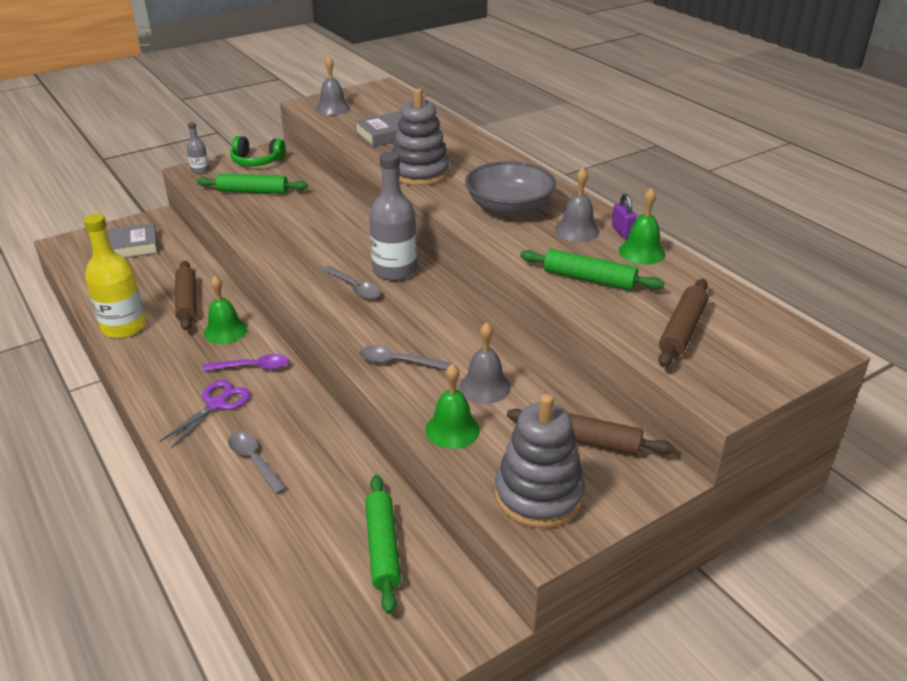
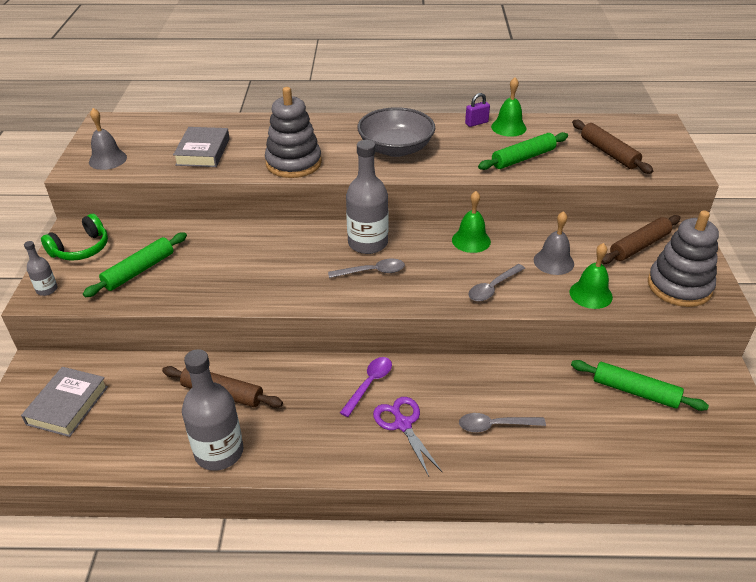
camera: 55 degrees left, 5 degrees up
yellow bottle [83,214,146,338] -> grey bottle [182,349,243,471]
green bell [204,276,247,344] -> green bell moved to [452,191,491,253]
grey bell [555,168,599,242] -> none
purple padlock [612,193,637,239] -> purple padlock turned 45 degrees counterclockwise [465,93,490,127]

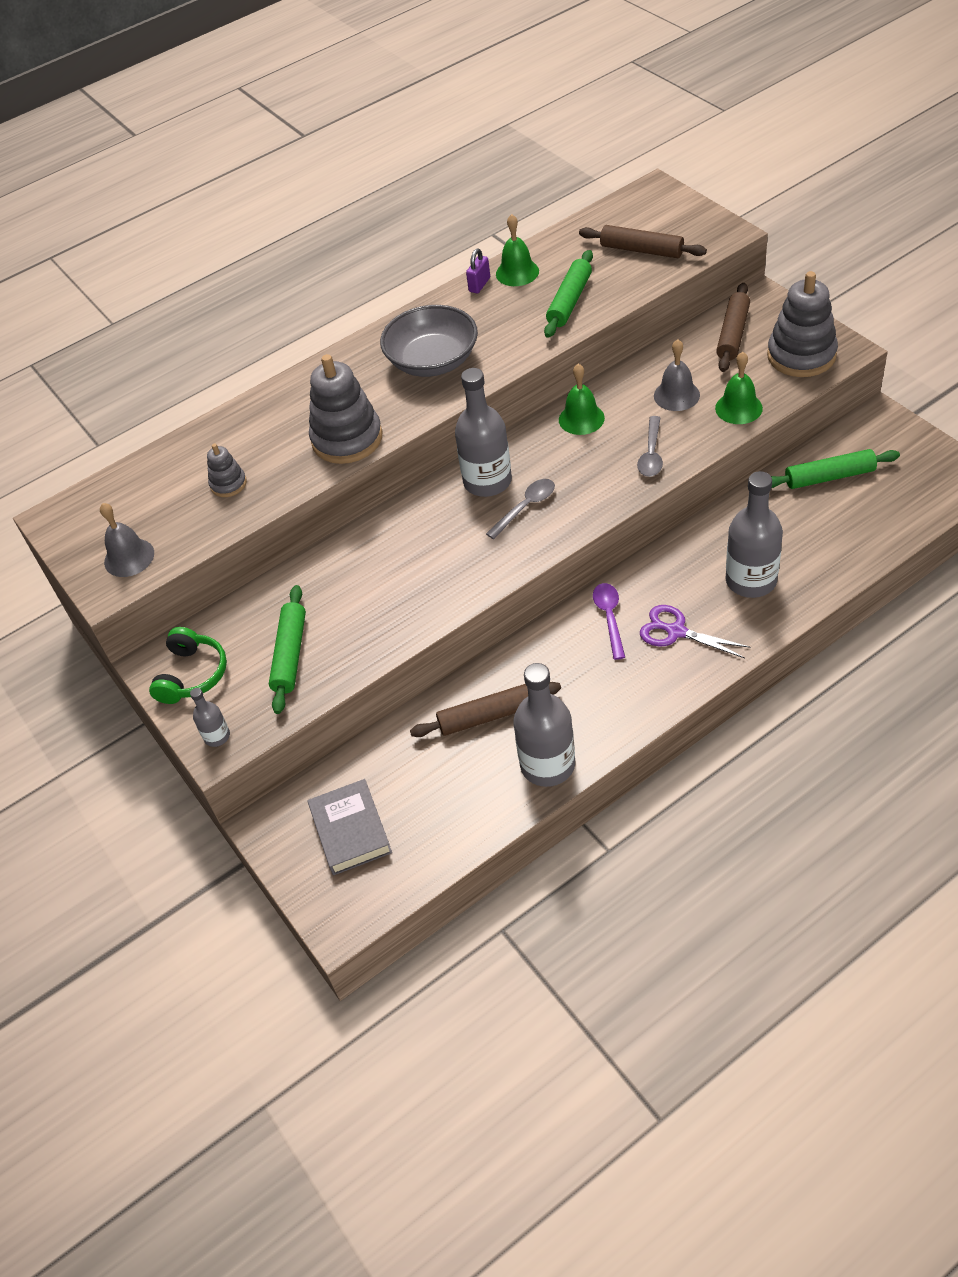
camera: 30 degrees left, 10 degrees up
grey book [173,127,230,167] -> grey stacking toy [207,443,247,497]
grey spoon [459,413,546,432] -> grey bottle [725,471,783,598]

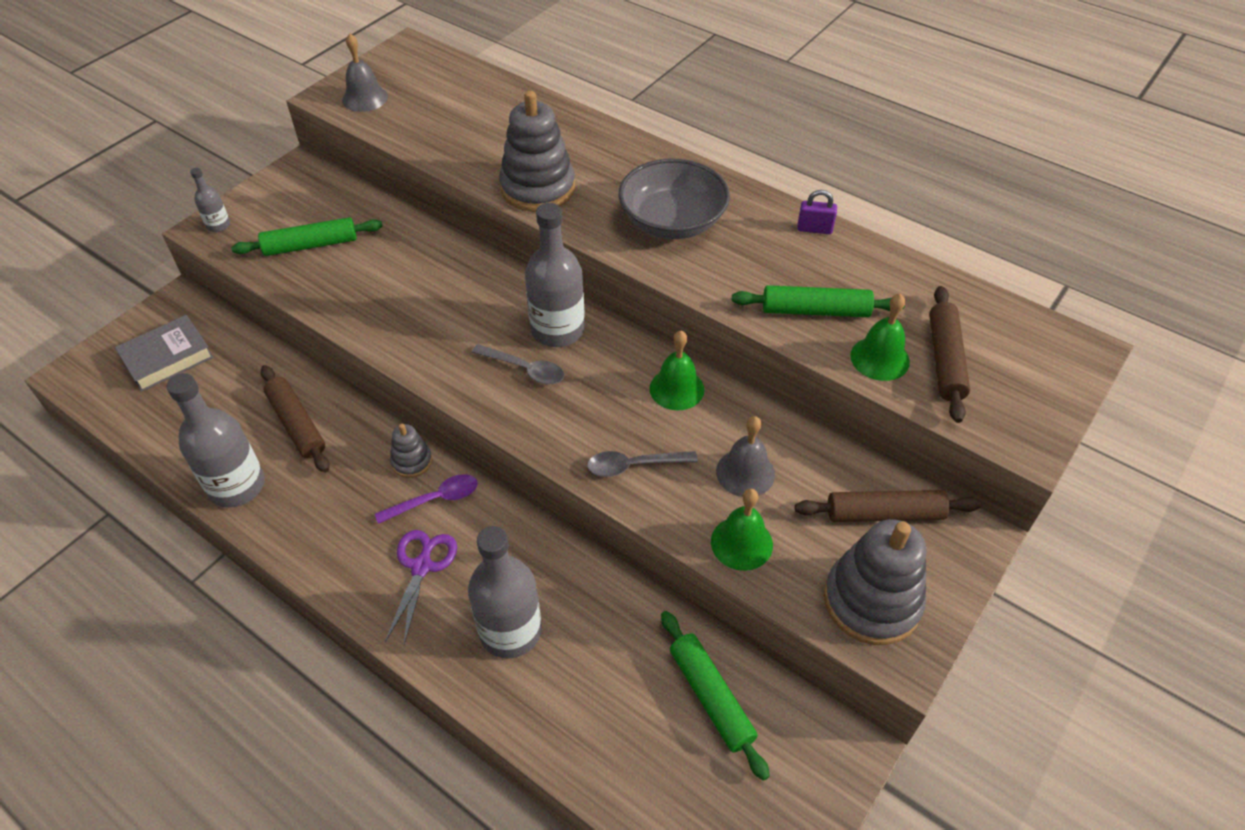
camera: 65 degrees right, 0 degrees up
green headphones [149,627,227,704] -> none
grey stacking toy [207,443,247,497] -> grey stacking toy moved to [390,424,432,478]
green bell [496,214,539,286] -> green bell moved to [850,293,910,381]

